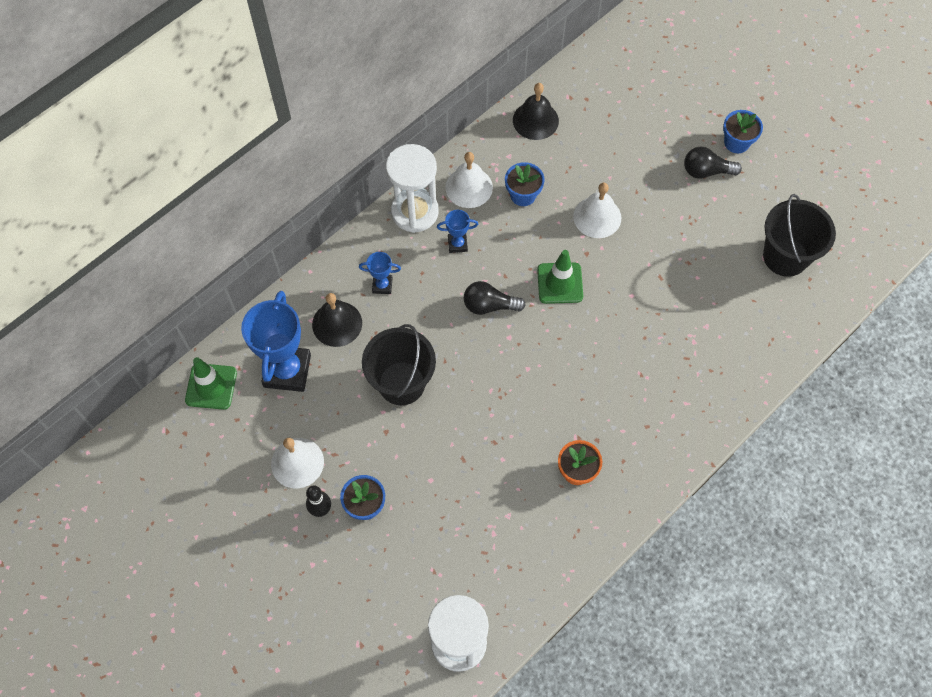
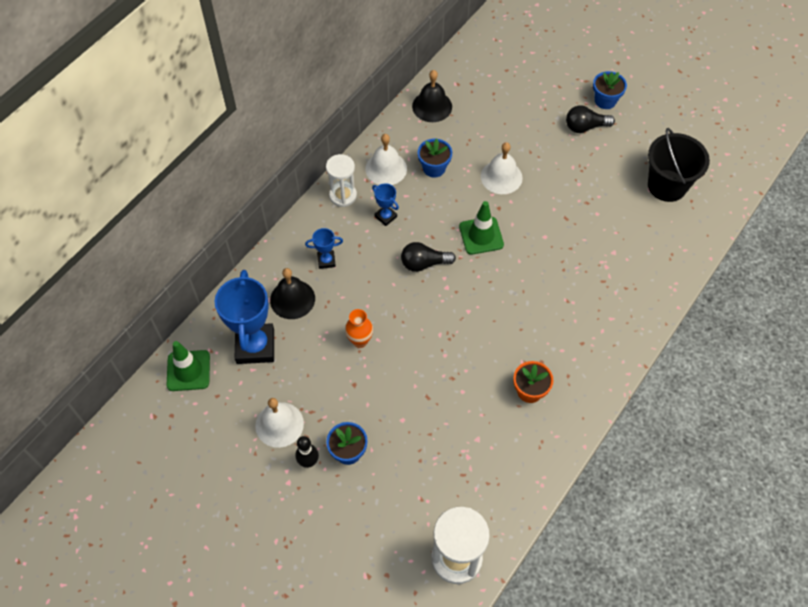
camera: 10 degrees left, 5 degrees down
black bucket [362,324,436,405] -> orange vase [345,309,373,348]
white hourglass [386,144,439,233] -> white hourglass [326,154,357,207], size x0.66
blue trophy [437,210,478,253] -> blue trophy turned 60 degrees clockwise [372,183,399,226]

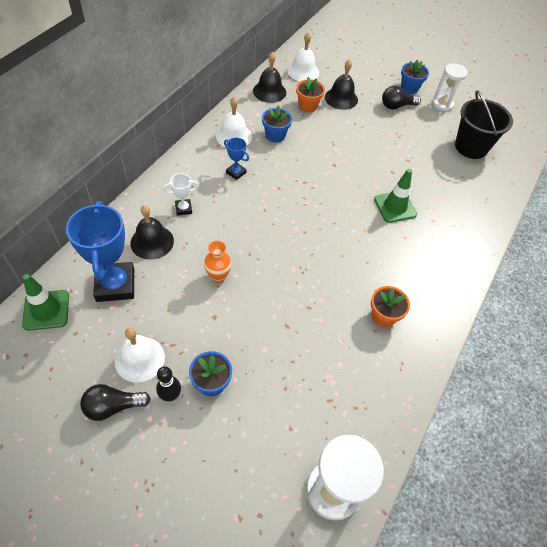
camera: 10 degrees left, 5 degrees down
blue trophy [305,228,343,269] -> white trophy [163,173,199,216]
white hourglass [326,154,357,207] -> white hourglass moved to [432,63,468,112]
black light bulb [401,242,456,272] -> black light bulb moved to [80,384,151,421]
green traffic cone [459,201,504,255] -> green traffic cone moved to [374,169,417,223]
white bell [481,142,523,194] -> white bell moved to [287,32,319,81]
none -> orange flower pot [296,77,325,113]
none -> black bell [325,59,358,110]

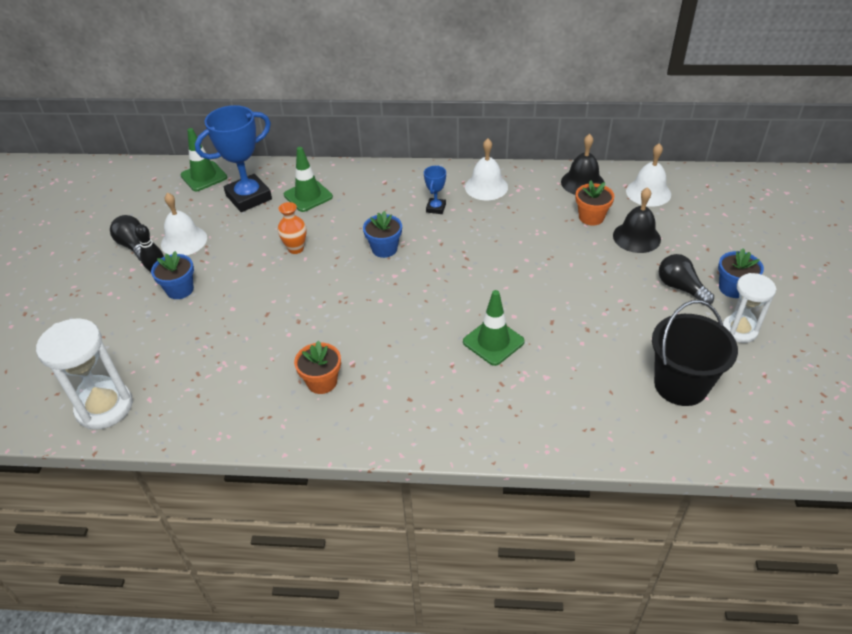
camera: 70 degrees right, 10 degrees down
black bell [130,205,174,260] -> green traffic cone [284,147,333,212]
white trophy [163,173,199,216] -> none
blue flower pot [262,105,292,143] -> blue flower pot moved to [363,211,402,258]

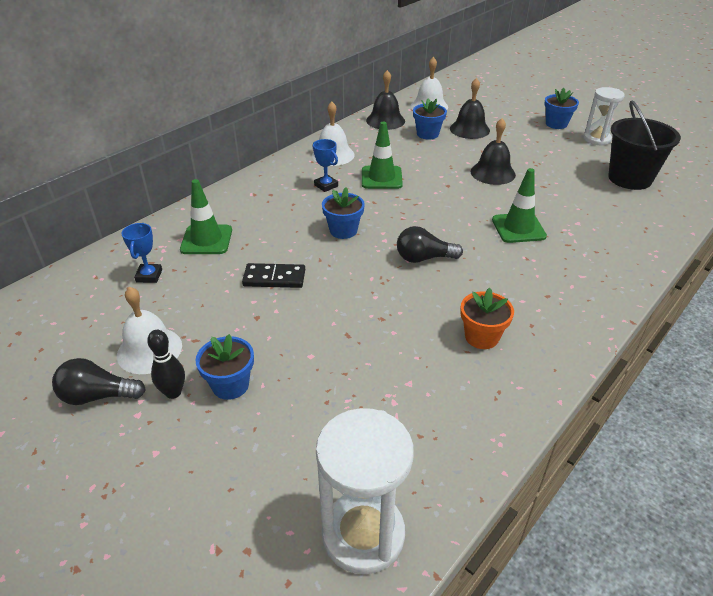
camera: 55 degrees left, 5 degrees down
green traffic cone [180,128,227,191] -> green traffic cone moved to [362,122,403,189]
blue trophy [195,105,272,212] -> blue trophy [122,223,162,283], size x0.47
orange vase [278,202,306,254] -> black domino [242,263,305,288]
orange flower pot [576,180,614,226] -> blue flower pot [413,98,447,140]
black light bulb [659,254,714,304] -> black light bulb moved to [397,226,463,263]
none -> black bell [471,118,516,185]

